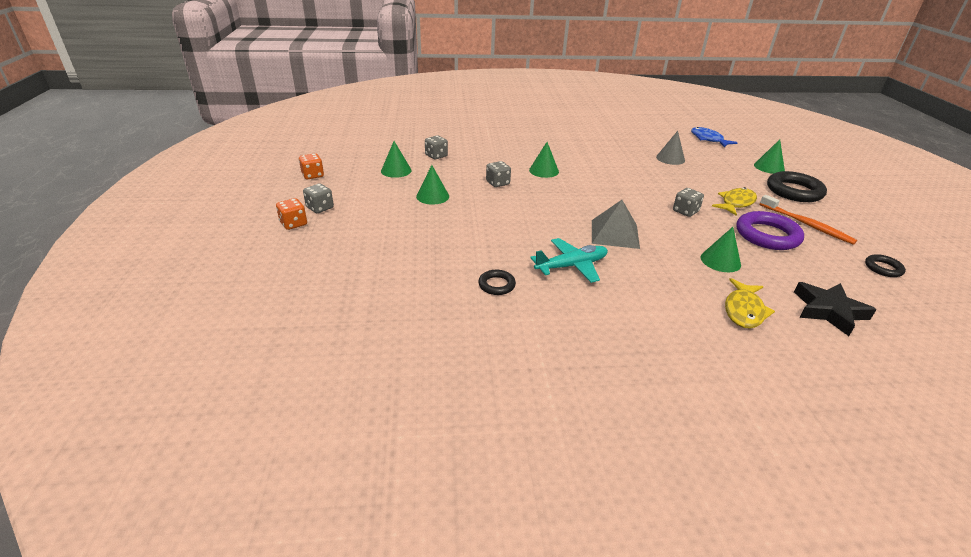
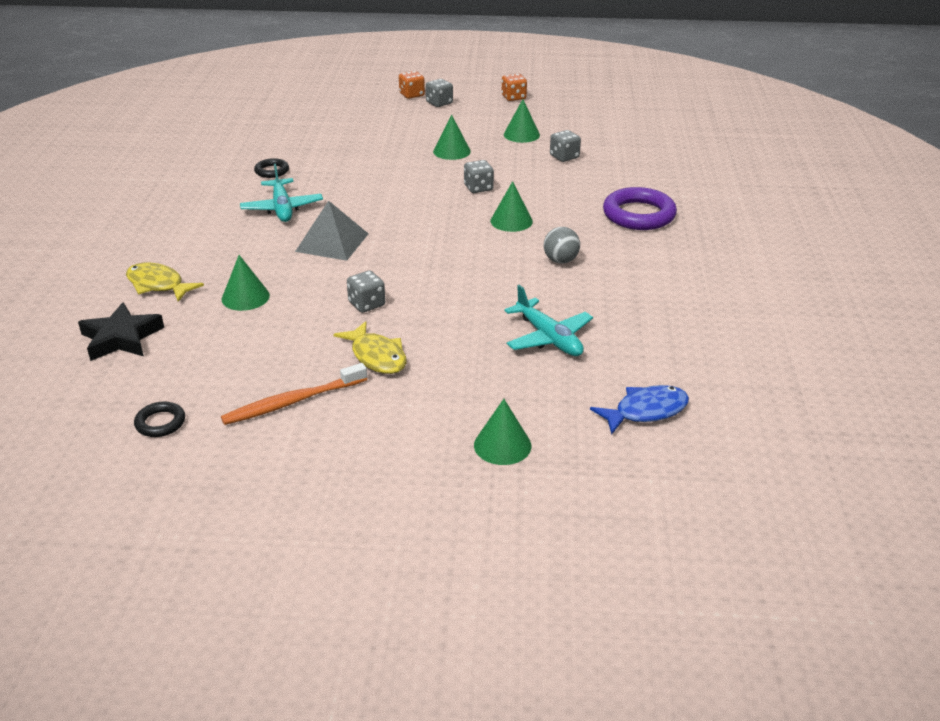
camera: 100 degrees right, 0 degrees up
grey cone [656,131,685,165] -> turquoise plane [504,285,593,356]
purple ring [736,211,804,250] -> purple ring moved to [603,187,677,230]
black ring [767,171,827,202] -> none
none -> grey ball [544,227,580,263]

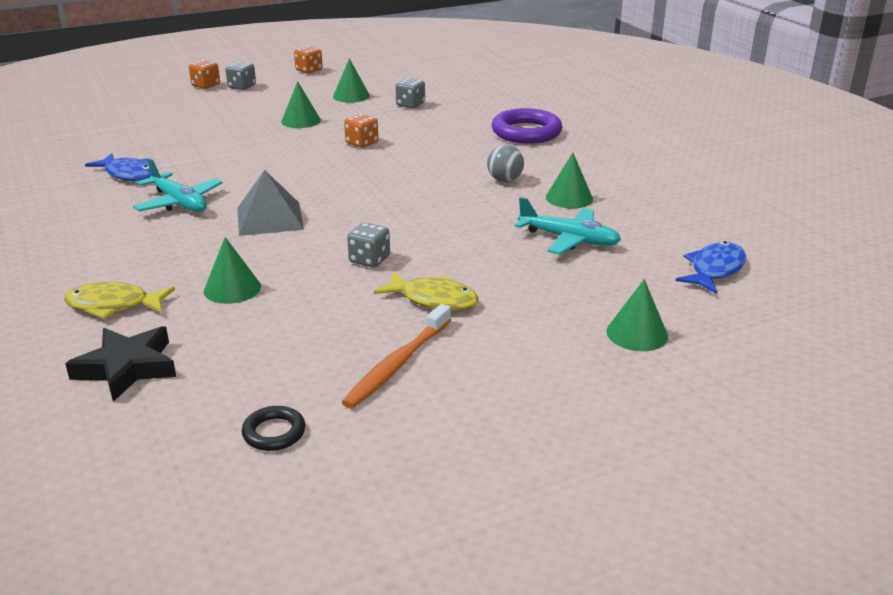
camera: 30 degrees left, 5 degrees down
black ring [254,158,289,178] -> blue fish [85,153,151,181]
grey dice [464,160,494,193] -> orange dice [344,114,379,148]
green cone [491,181,533,232] -> green cone moved to [546,153,593,209]

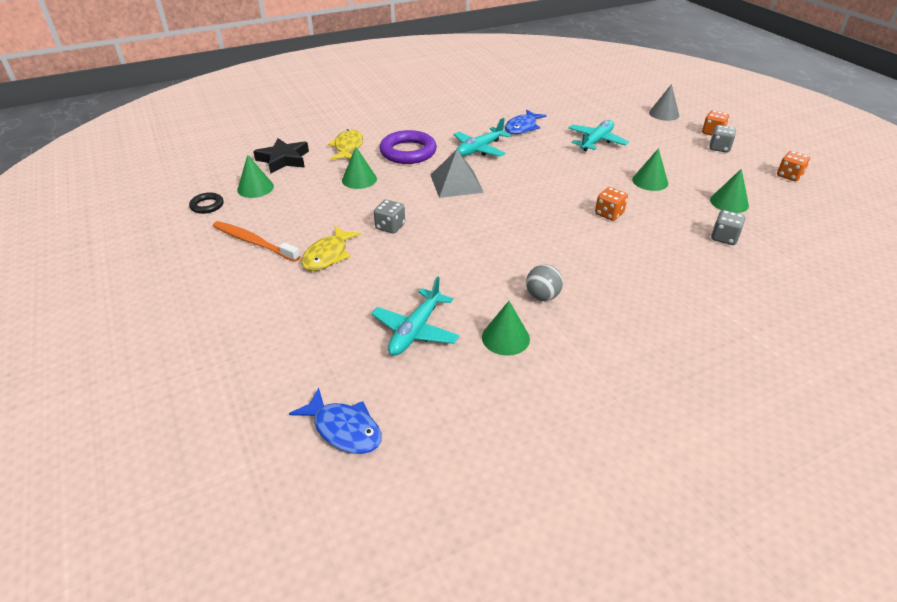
camera: 90 degrees right, 10 degrees up
purple ring [492,108,562,144] -> purple ring moved to [380,130,437,164]
green cone [606,279,668,351] -> green cone moved to [237,155,274,198]
none -> turquoise plane [568,120,629,151]
none -> grey cone [649,84,679,121]

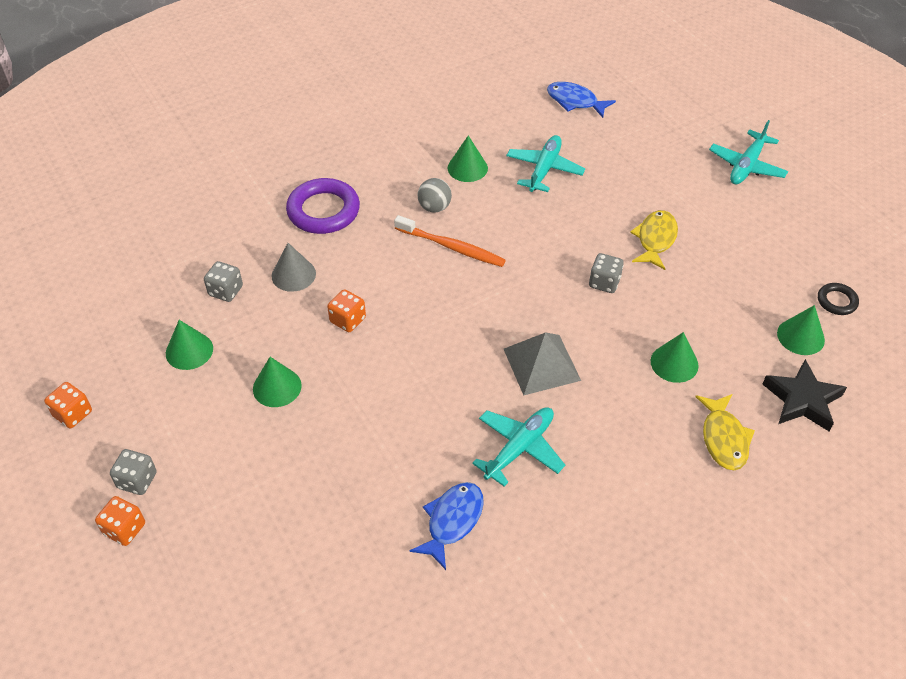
camera: 175 degrees right, 10 degrees up
orange toothbrush [213,221,300,262] -> orange toothbrush moved to [394,215,506,267]
purple ring [380,130,437,164] -> purple ring moved to [286,178,360,234]
turquoise plane [568,120,629,151] -> turquoise plane moved to [709,120,788,184]
grey cone [649,84,679,121] -> grey cone moved to [272,243,316,292]

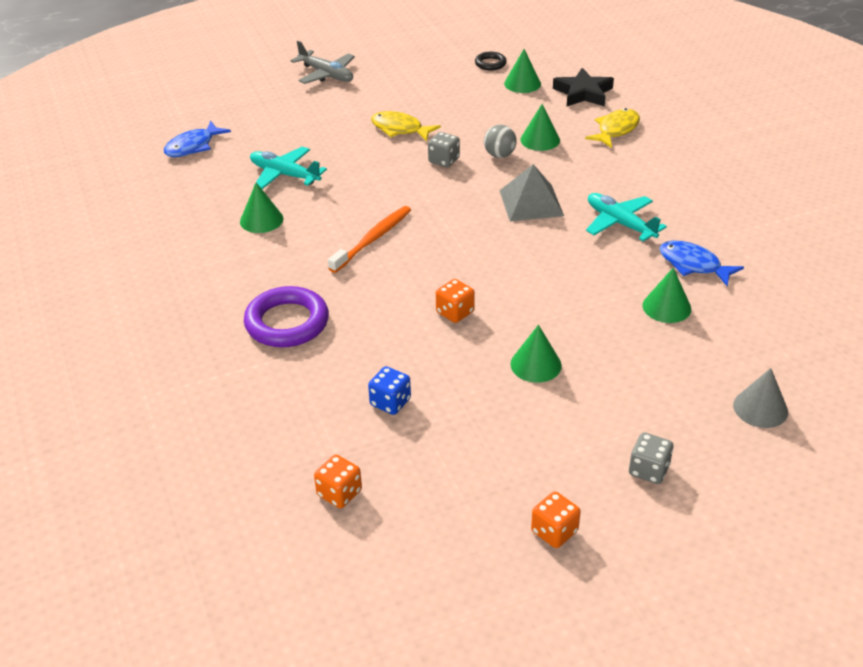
camera: 80 degrees left, 10 degrees down
orange dice [95,496,145,546] -> orange dice moved to [314,455,362,508]
green cone [166,320,213,370] -> green cone moved to [642,268,691,323]
grey dice [204,261,243,302] -> blue dice [368,366,411,415]
grey cone [272,243,316,292] -> grey cone moved to [733,368,788,428]
grey ball [418,178,452,213] -> grey ball moved to [484,125,517,158]
yellow fish [695,394,755,470] -> yellow fish turned 60 degrees counterclockwise [585,108,640,148]
turquoise plane [709,120,788,184] -> grey plane [291,41,355,84]

